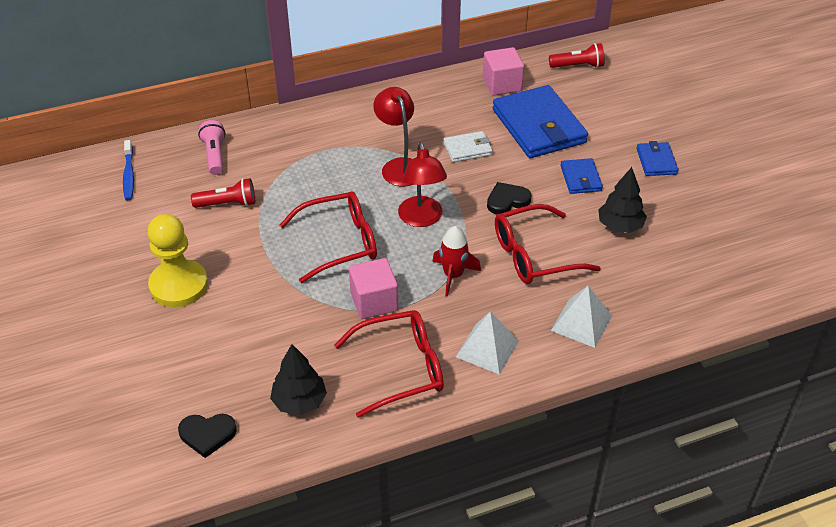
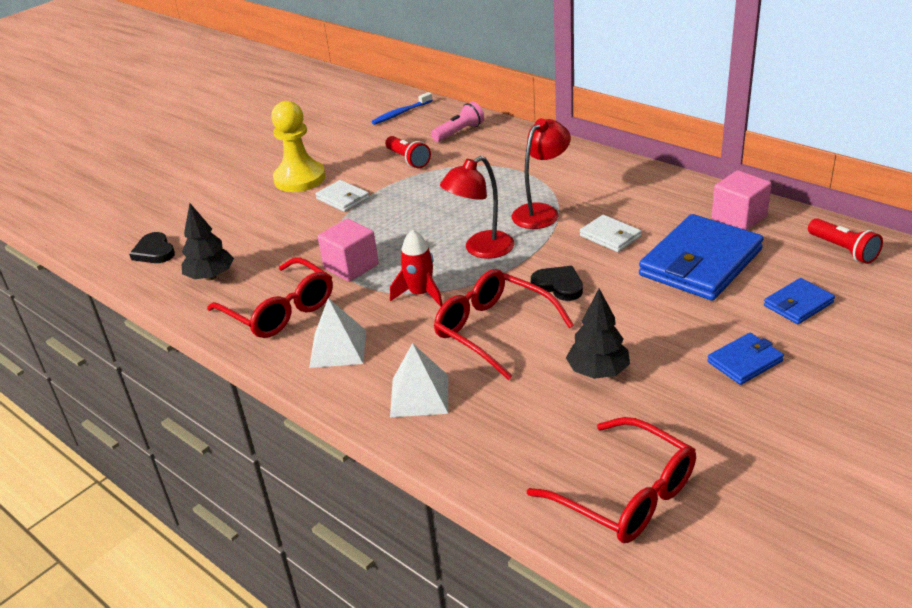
camera: 65 degrees right, 10 degrees down
red glasses [280,192,377,283] -> red glasses moved to [527,417,696,543]
blue wallet [560,158,603,194] -> blue wallet moved to [764,278,835,324]
none -> white wallet [315,180,370,212]

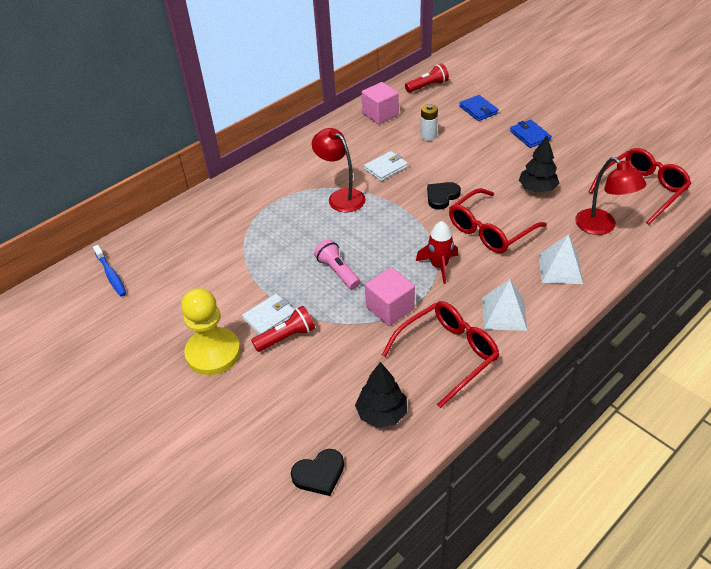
camera: 85 degrees left, 10 degrees up
red flashlight [385,136,431,168] -> red flashlight moved to [251,306,315,352]
pink flashlight [431,102,484,142] -> pink flashlight moved to [314,239,360,290]
red lamp [440,156,514,259] -> red lamp moved to [575,157,646,235]
blue wallet [639,214,764,301] -> white battery [420,104,438,141]

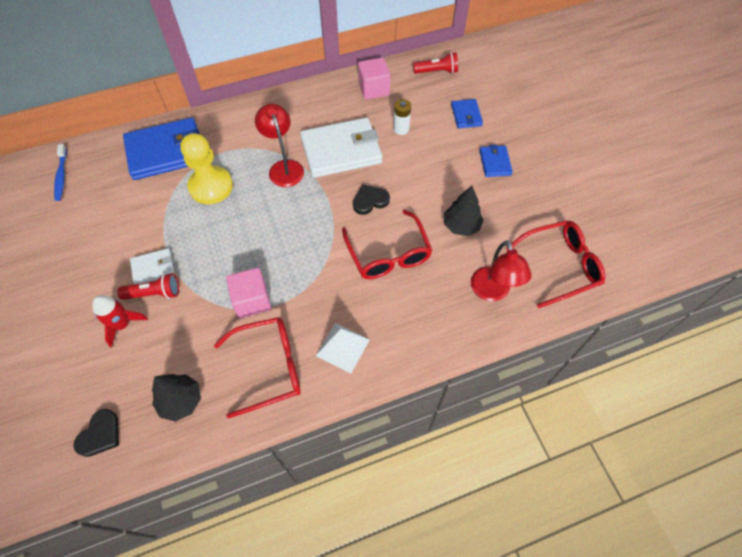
camera: 20 degrees right, 15 degrees up
yellow pawn [181,288,241,375] -> yellow pawn moved to [180,133,233,204]
black heart [291,449,344,496] -> black heart turned 60 degrees counterclockwise [73,409,119,457]
pink flashlight [314,239,360,290] -> none
white wallet [364,151,408,181] -> white wallet [300,117,382,178], size x2.06
red rocket [416,221,458,284] -> red rocket moved to [92,295,148,347]
red glasses [449,188,547,253] -> red glasses turned 90 degrees counterclockwise [342,210,433,279]
white pyramid [538,234,583,284] -> none
none -> blue wallet [123,117,200,180]

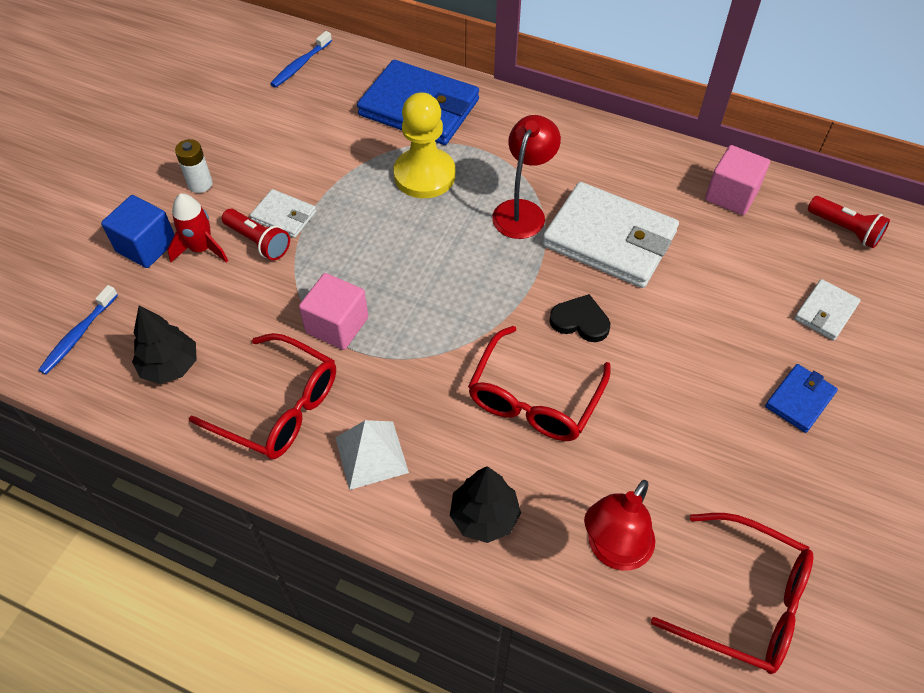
camera: 45 degrees right, 5 degrees down
black heart [73,409,119,457] -> blue toothbrush [39,285,118,375]
white battery [393,99,411,135] -> white battery moved to [175,139,213,193]
black tree [444,186,484,236] -> black tree moved to [450,466,521,543]
blue wallet [451,99,483,129] -> white wallet [794,279,861,341]
none -> blue cube [101,195,175,268]

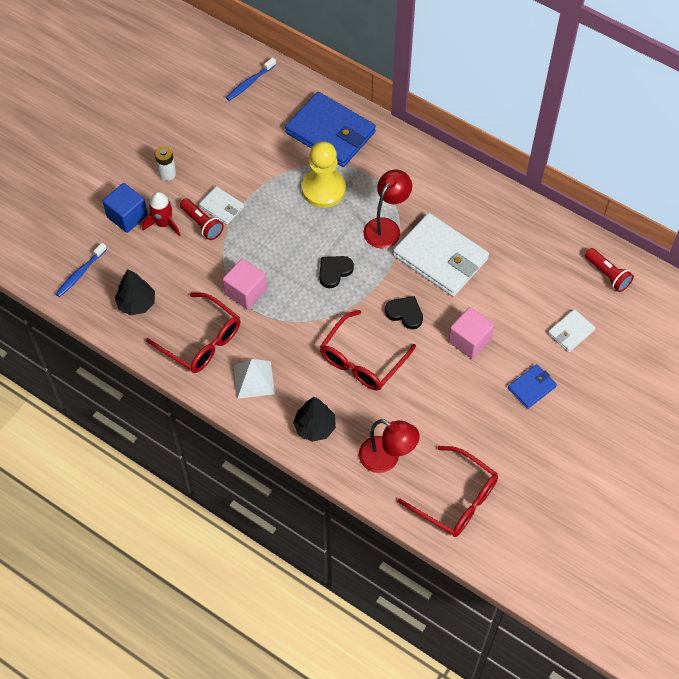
camera: 10 degrees right, 5 degrees up
red lamp [584,480,655,571] -> red lamp turned 105 degrees counterclockwise [359,419,420,473]
pink cube [705,145,770,215] -> pink cube moved to [448,307,494,359]
none -> black heart [319,256,354,288]

